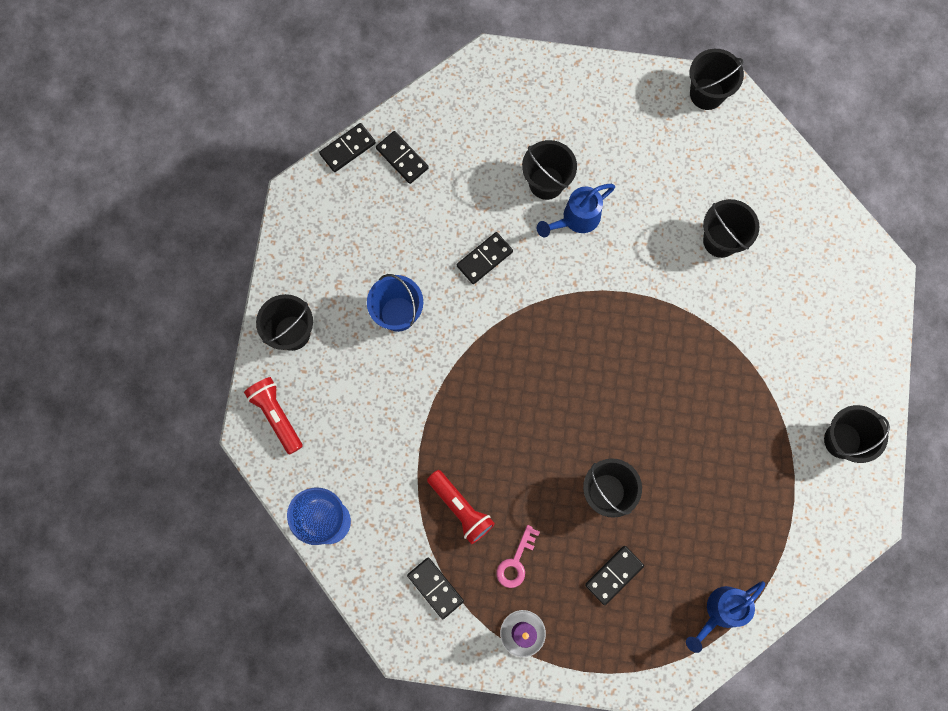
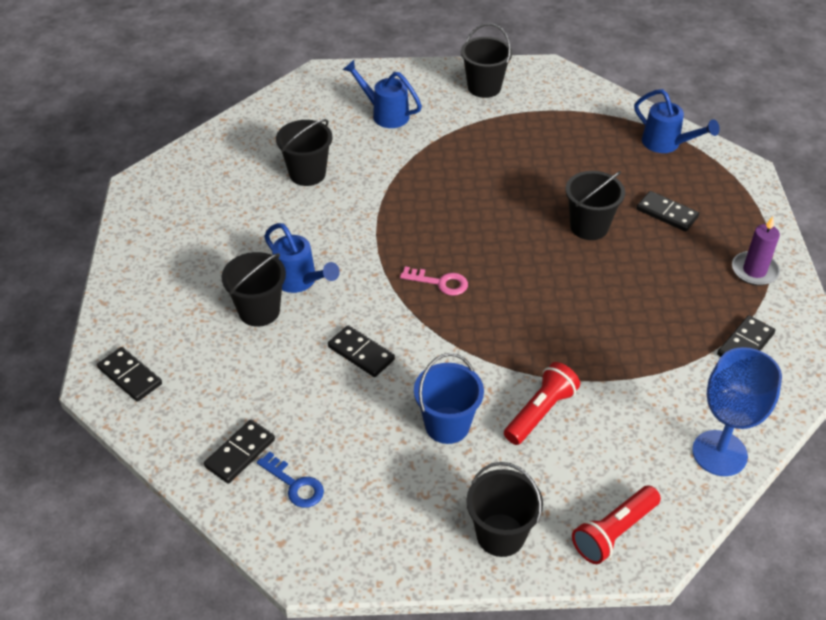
camera: 100 degrees left, 30 degrees down
black domino [319,123,376,172] -> black domino moved to [97,347,162,402]
red flashlight [427,470,495,544] -> red flashlight moved to [504,362,580,445]
pink key [496,525,540,588] -> pink key moved to [400,266,468,296]
black bucket [690,49,744,110] -> none
none -> blue key [257,451,324,508]
none -> blue watering can [343,60,422,128]

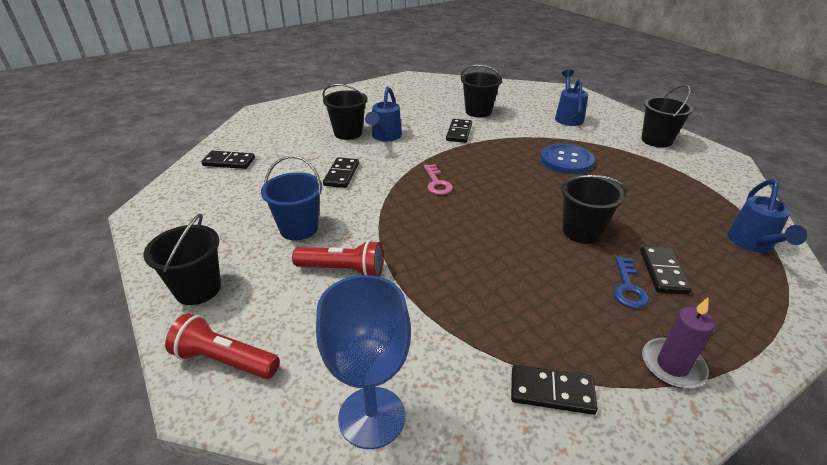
camera: 60 degrees right, 10 degrees down
black domino [97,347,162,402] -> black domino moved to [446,119,472,143]
blue key [257,451,324,508] -> blue key moved to [613,256,649,309]
none -> blue button [541,144,595,174]

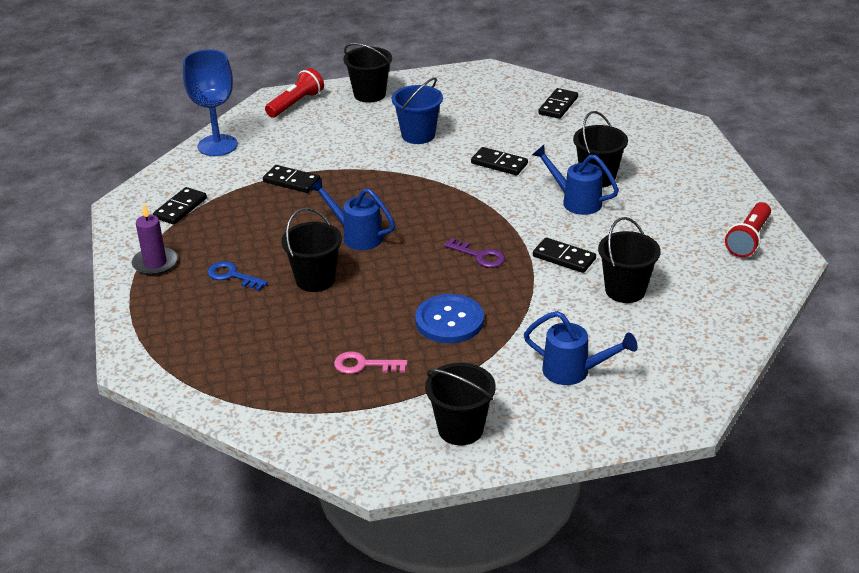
camera: 110 degrees right, 0 degrees up
red flashlight [292,240,383,277] -> red flashlight moved to [725,202,771,257]
pink key [424,164,453,195] -> pink key moved to [334,352,408,374]
black domino [640,246,692,295] -> black domino moved to [263,165,320,193]
blue watering can [728,179,807,253] -> blue watering can moved to [309,178,395,250]
none -> purple key [444,238,505,268]

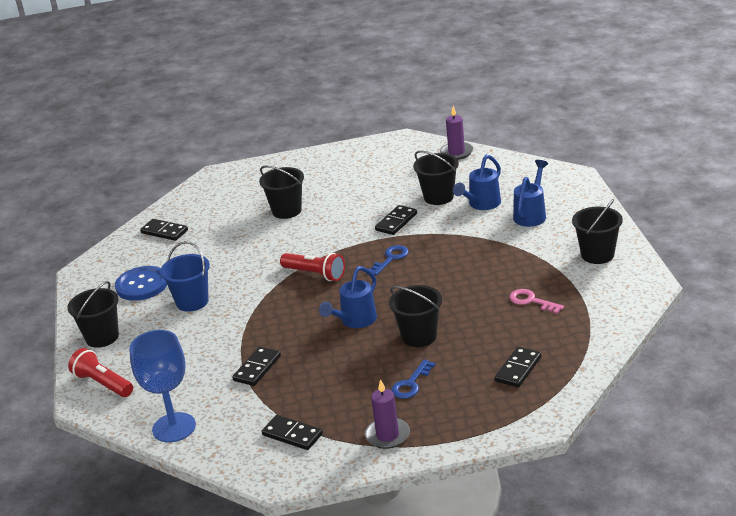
camera: 85 degrees left, 5 degrees down
pink key [334,352,408,374] -> pink key turned 120 degrees clockwise [509,289,564,314]
blue button [415,294,484,343] -> blue button moved to [115,266,167,301]
purple key [444,238,505,268] -> blue key [369,245,409,275]
black domino [471,147,528,175] -> black domino moved to [495,347,541,388]
blue watering can [532,145,619,215] -> blue watering can moved to [453,155,501,210]
red flashlight [725,202,771,257] -> red flashlight moved to [280,253,345,281]
none -> purple candle [440,106,473,160]

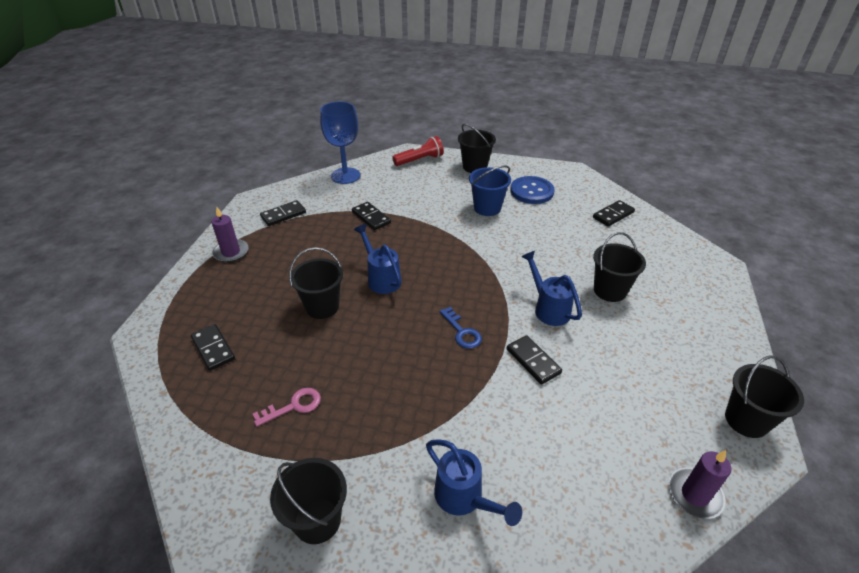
camera: 110 degrees right, 10 degrees up
red flashlight [280,253,345,281] -> none
blue key [391,360,436,399] -> none
black bucket [413,151,459,205] -> black bucket moved to [725,355,804,438]
blue watering can [453,155,501,210] -> blue watering can moved to [521,251,582,326]

